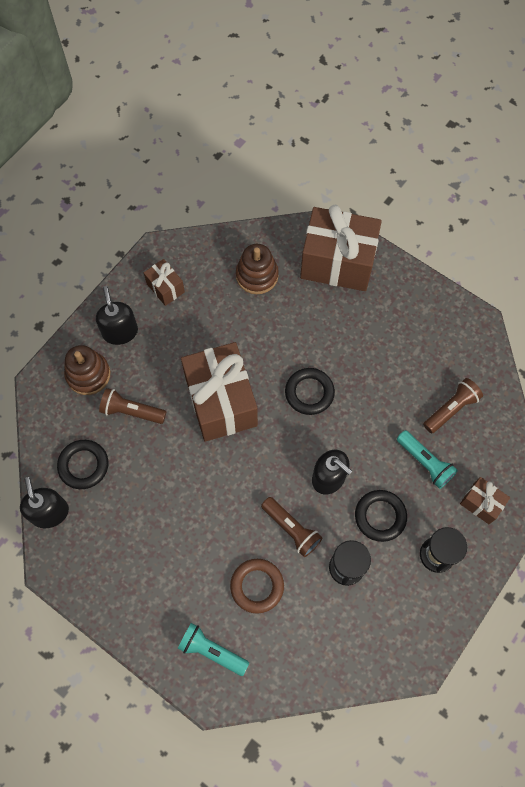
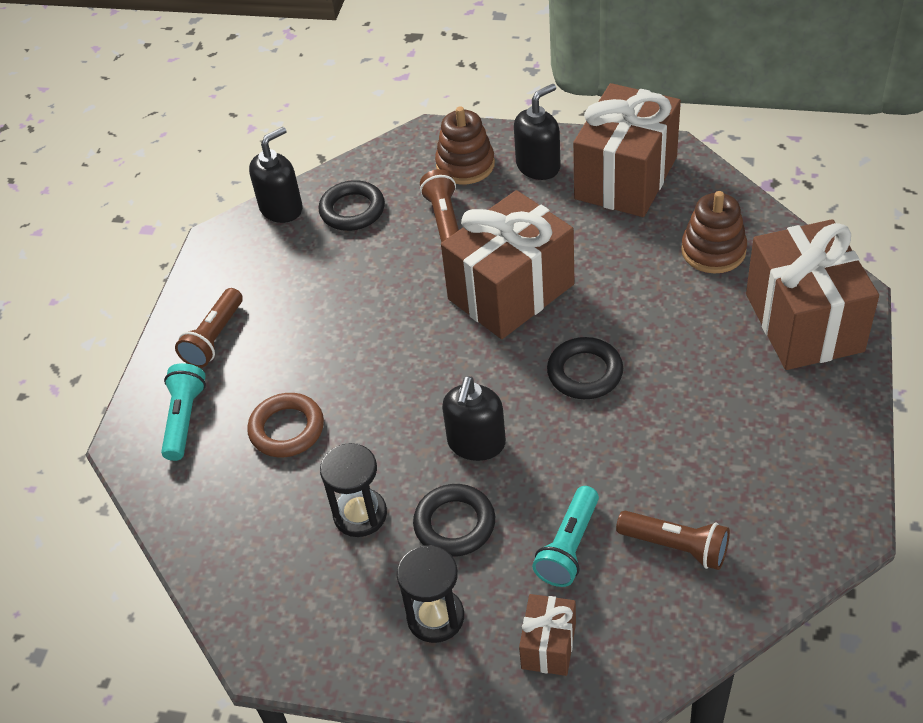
camera: 70 degrees right, 20 degrees down
brown gift [144,259,185,306] -> brown gift [573,83,681,217], size x2.13
brown flashlight [261,497,322,557] -> brown flashlight moved to [175,288,243,368]

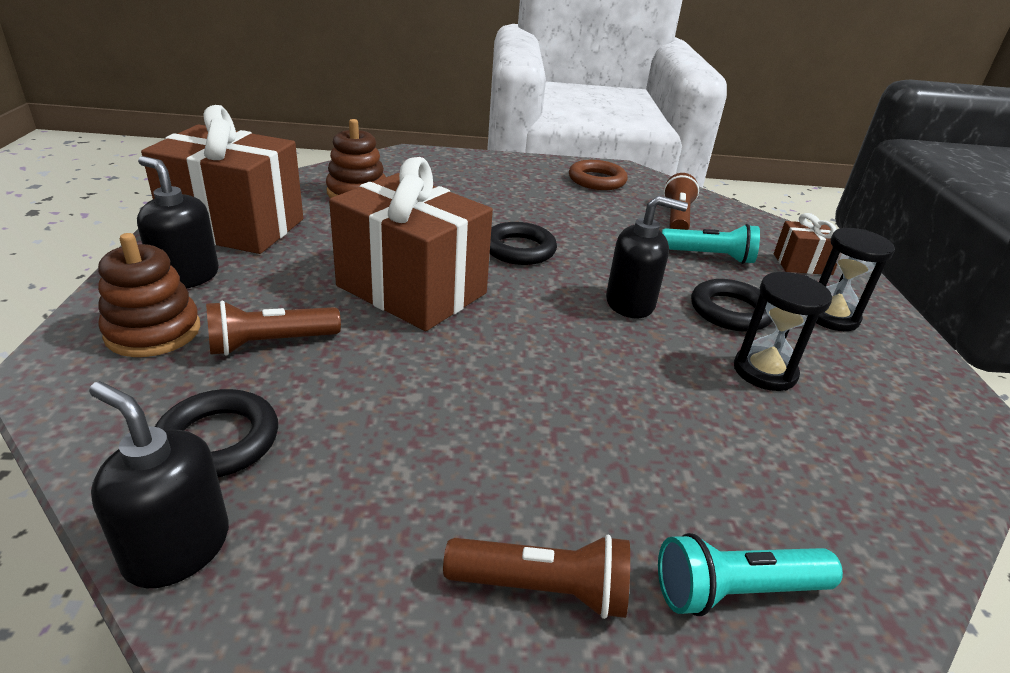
camera: 110 degrees left, 15 degrees down
brown ring [247,393,324,458] -> brown ring moved to [569,160,628,190]
brown gift [746,219,879,370] -> none

